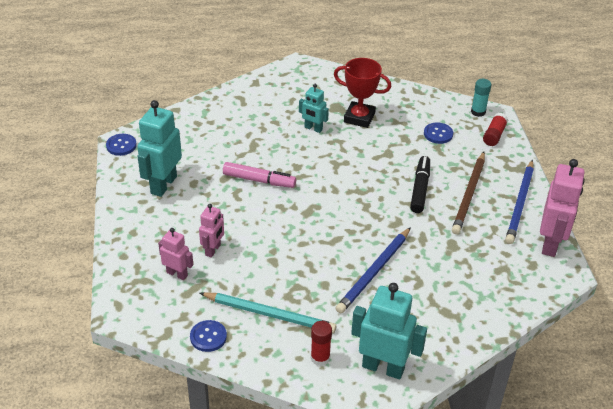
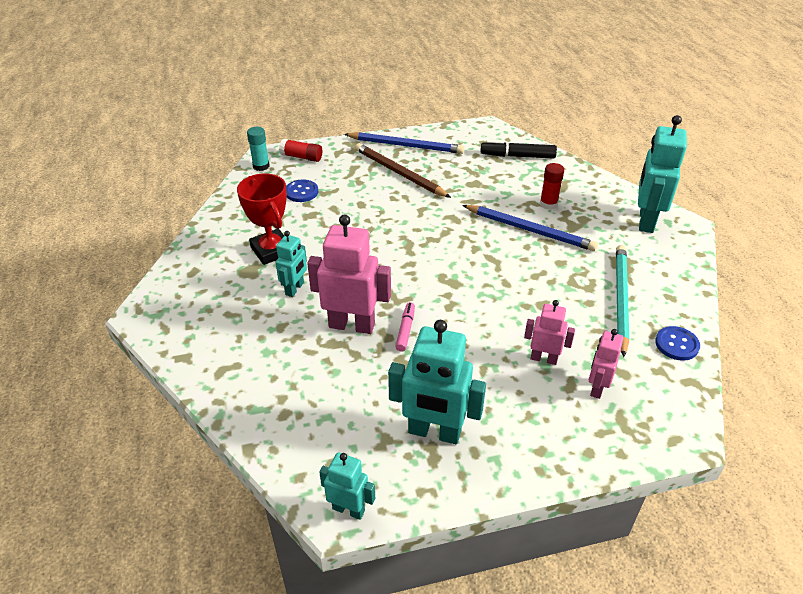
camera: 95 degrees left, 0 degrees up
blue button [106,134,137,156] -> turquoise robot [319,453,375,520]
pink marker [223,162,296,188] -> pink marker [395,302,415,351], size x0.62
red glue stick [311,321,332,366] -> red glue stick moved to [540,163,564,210]
red trophy [334,58,391,128] -> red trophy turned 45 degrees counterclockwise [237,173,287,265]
black marker [410,156,430,213] -> black marker moved to [480,140,557,159]
brown pencil [452,152,485,234] -> brown pencil turned 150 degrees counterclockwise [355,143,451,198]
pink robot [540,159,585,257] -> pink robot moved to [307,214,391,334]

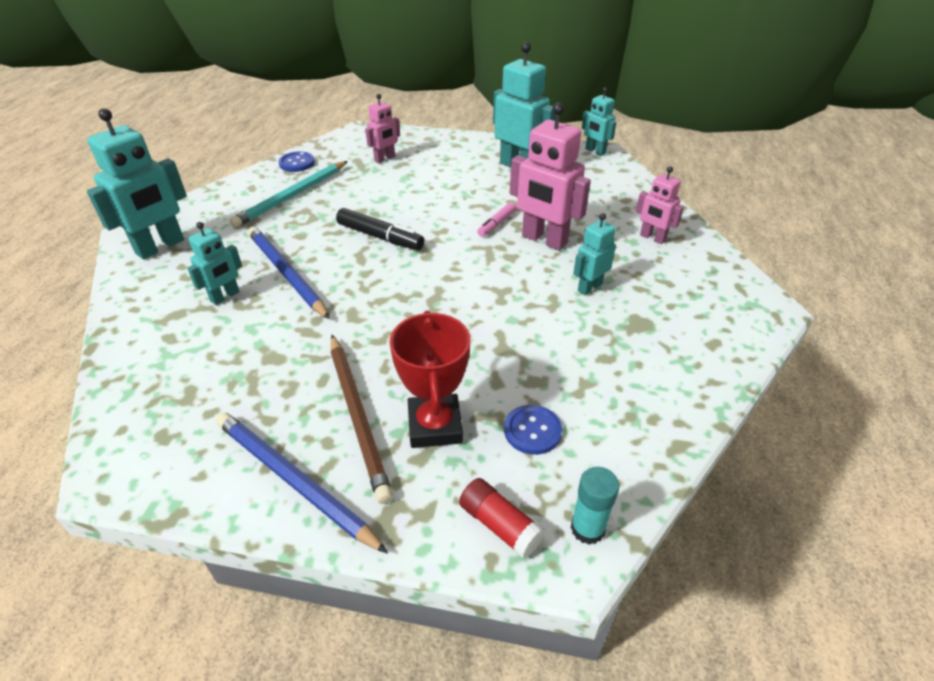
camera: 155 degrees left, 0 degrees up
red trophy [237,173,287,265] -> red trophy moved to [389,311,470,448]
black marker [480,140,557,159] -> black marker moved to [336,208,424,250]
pink robot [524,300,575,365] -> pink robot moved to [636,167,684,244]
red glue stick [540,163,564,210] -> turquoise robot [187,222,242,305]

